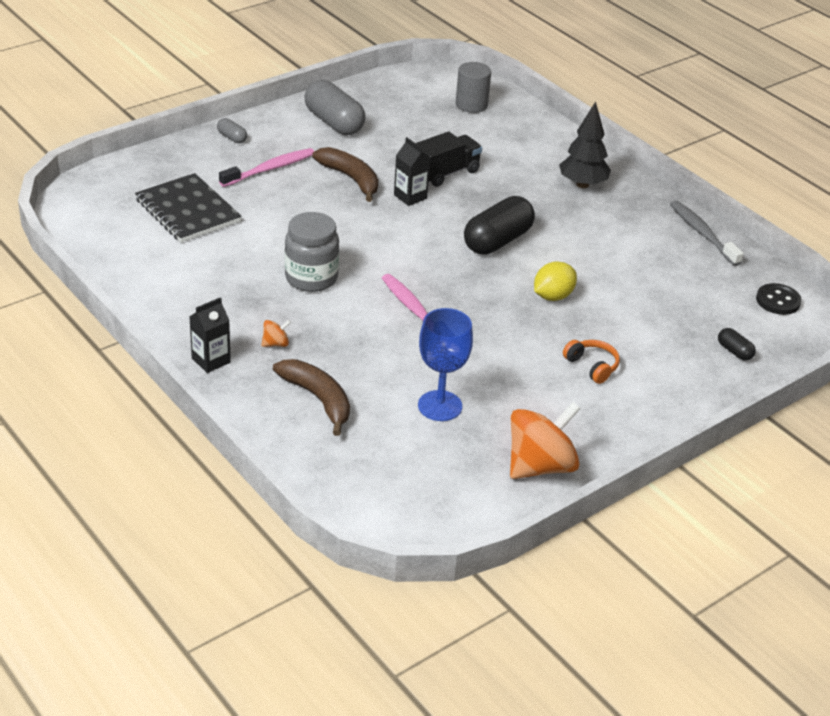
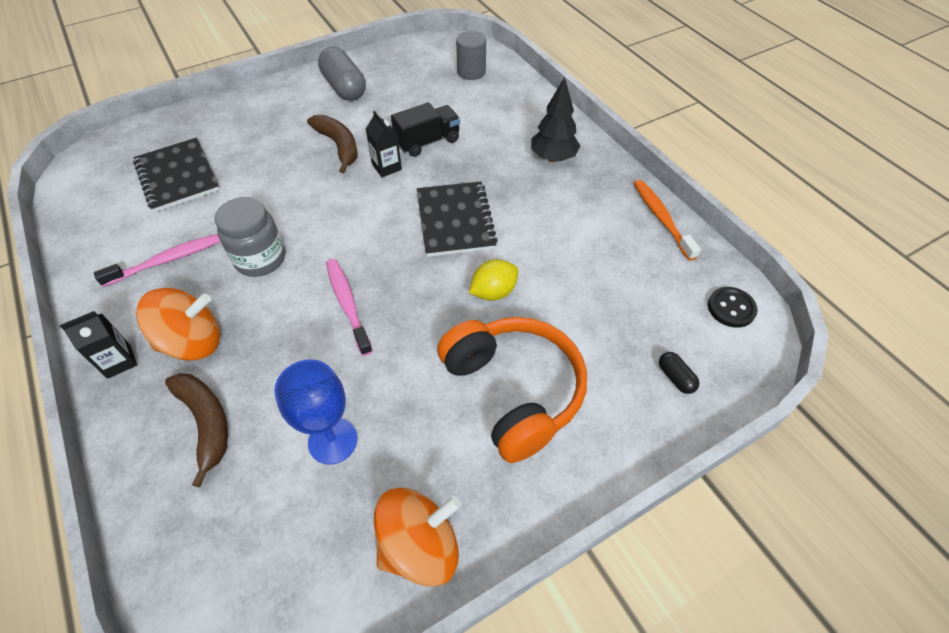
camera: 10 degrees right, 15 degrees up
grey capsule [217,118,247,143] -> none
pink toothbrush [219,148,315,187] -> pink toothbrush moved to [94,234,221,287]
orange spinning top [262,320,291,347] -> orange spinning top [136,288,220,361], size x2.35
black capsule [464,196,535,254] -> black notebook [417,181,498,257]
orange headphones [563,340,620,384] -> orange headphones [437,317,587,463], size x2.43
grey toothbrush [670,200,744,266] -> orange toothbrush [634,180,701,261]

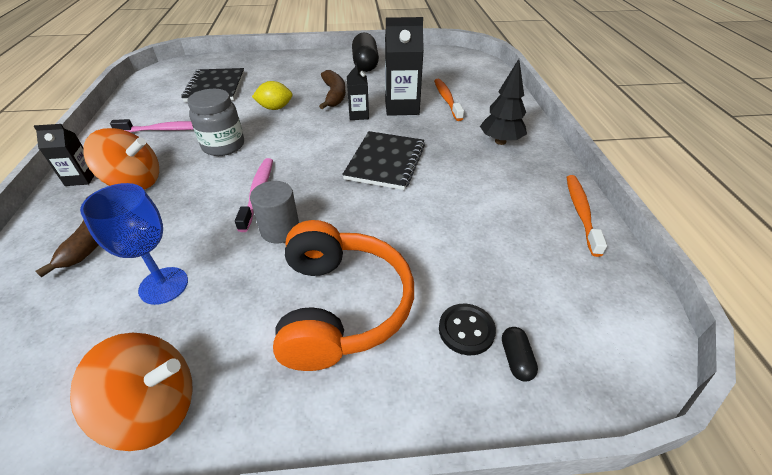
camera: 25 degrees right, 10 degrees down
grey capsule [318,47,366,101] -> black capsule [352,32,379,72]
black truck [391,102,460,157] -> black carton [385,17,424,116]
grey cylinder [456,31,486,80] -> grey cylinder moved to [250,181,299,243]
yellow lemon [469,259,518,301] -> yellow lemon moved to [252,81,293,110]
black button [708,287,758,328] -> black button moved to [439,304,496,355]
none -> orange toothbrush [434,79,464,121]

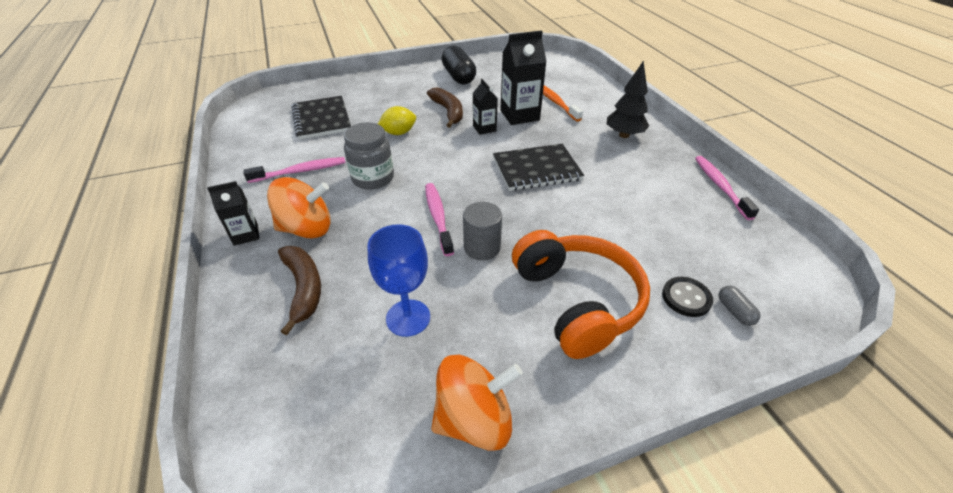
camera: 15 degrees left, 0 degrees up
black notebook [342,131,425,190] -> black notebook turned 75 degrees clockwise [493,144,584,191]
black capsule [502,327,538,381] -> grey capsule [718,286,760,326]
orange toothbrush [567,175,607,257] -> pink toothbrush [695,156,759,220]

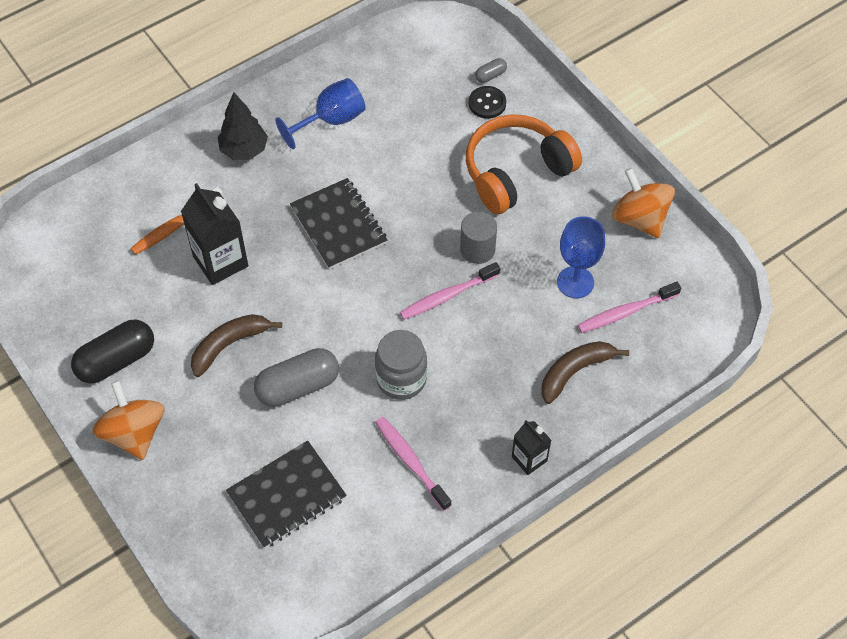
camera: 105 degrees left, 15 degrees up
orange spinning top [267,177,330,239] -> orange spinning top moved to [93,380,164,460]
yellow lemon [378,106,416,135] -> grey capsule [254,348,339,407]
black carton [473,79,498,135] -> none
pink toothbrush [695,156,759,220] -> pink toothbrush moved to [578,282,681,333]
none -> blue goblet [275,78,366,149]

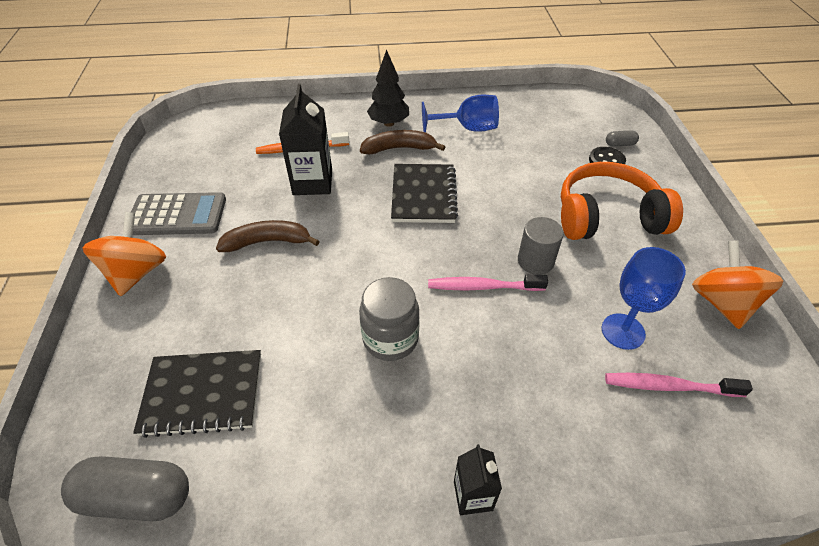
camera: 30 degrees right, 10 degrees down
black capsule [71,320,154,383] -> grey calculator [131,192,226,235]
grey capsule [254,348,339,407] -> grey capsule moved to [61,456,189,521]
pink toothbrush [375,417,451,511] -> none
brown banana [541,341,629,404] -> brown banana moved to [360,130,445,155]

